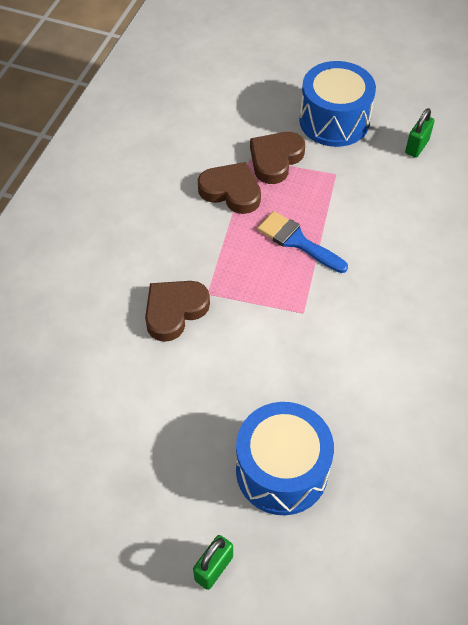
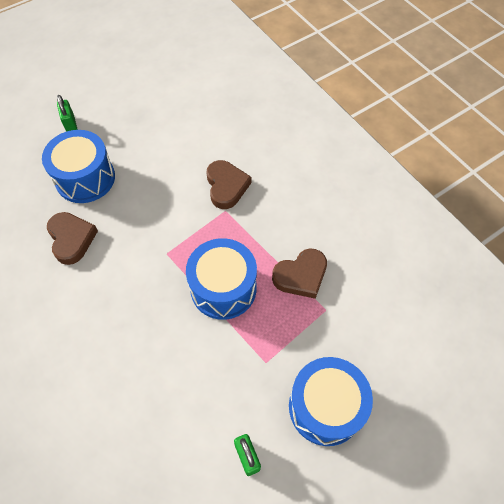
camera: 125 degrees right, 5 degrees up
brown heart [250,132,305,184] -> brown heart moved to [47,212,98,265]
blue brush [257,211,348,273] -> blue drum [186,238,257,320]

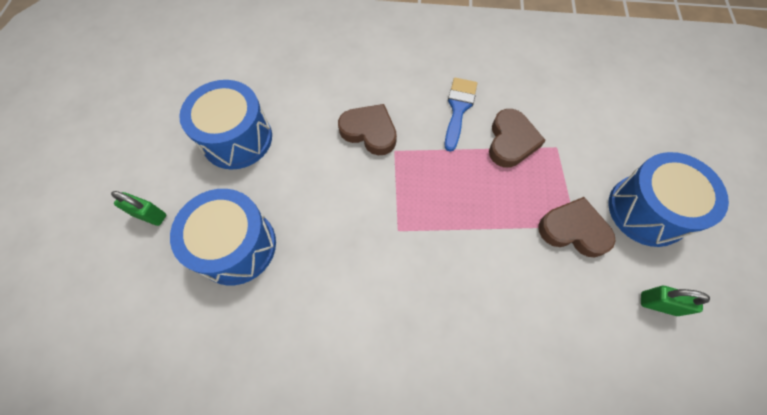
camera: 50 degrees left, 5 degrees up
brown heart [47,212,98,265] -> brown heart moved to [539,197,615,257]
blue drum [186,238,257,320] -> blue drum moved to [179,80,272,170]
none -> blue brush [445,78,477,152]

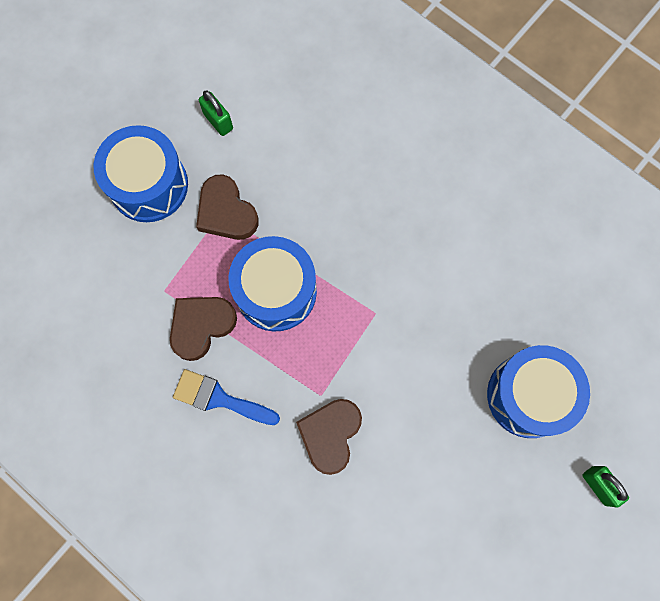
camera: 145 degrees left, 10 degrees up
blue drum [179,80,272,170] -> blue drum moved to [229,236,317,331]
brown heart [338,104,397,155] -> brown heart turned 45 degrees clockwise [296,399,362,475]
blue brush [445,78,477,152] -> blue brush turned 60 degrees clockwise [173,369,280,425]

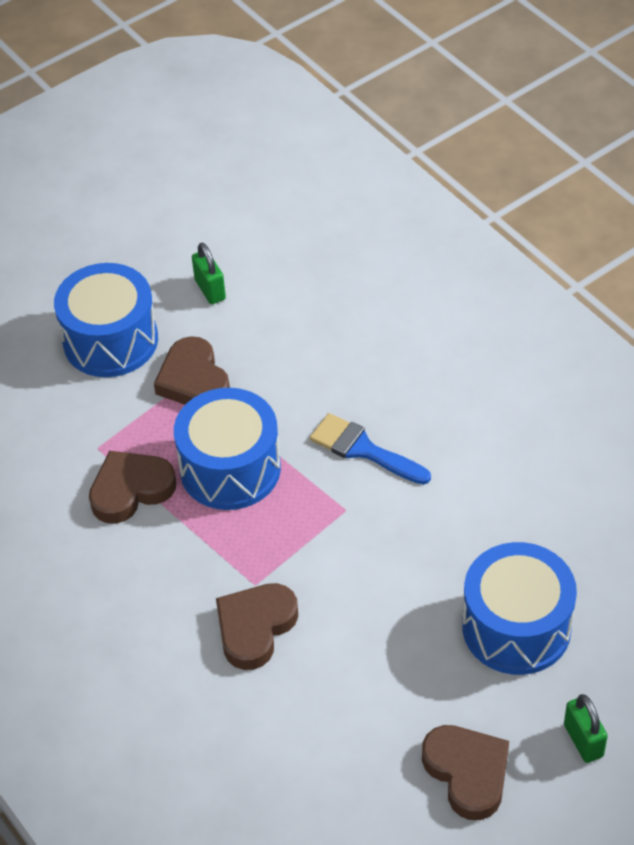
camera: 15 degrees right, 25 degrees down
blue brush [173,369,280,425] -> blue brush moved to [310,413,431,485]
none -> brown heart [422,725,509,820]

